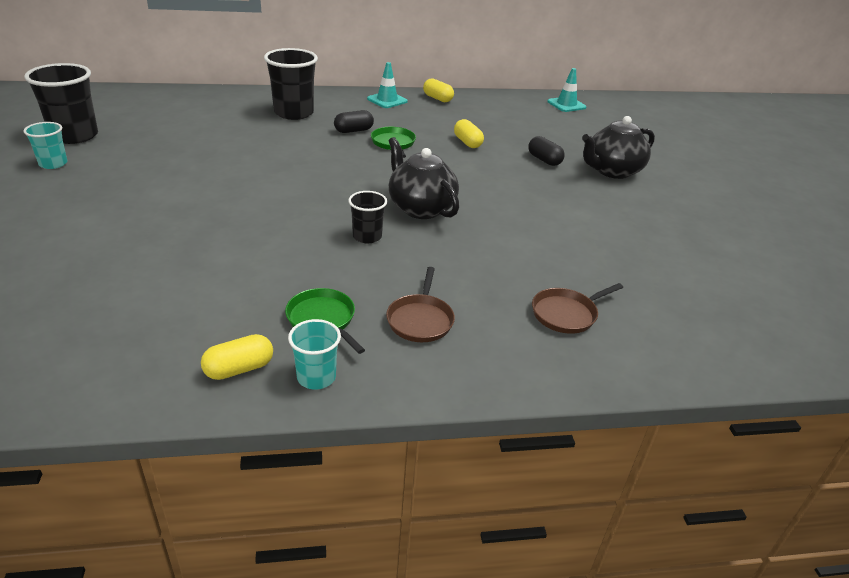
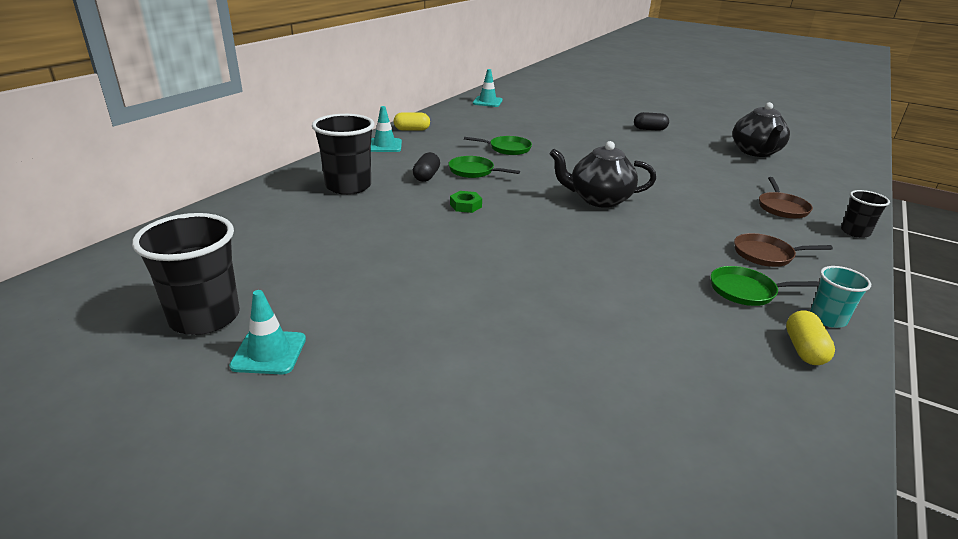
camera: 50 degrees left, 5 degrees down
turquoise cup [24,122,67,169] -> turquoise traffic cone [229,290,306,374]
black cup [348,191,387,243] -> black cup moved to [841,190,890,238]
brown pan [386,267,455,342] -> brown pan turned 135 degrees clockwise [734,233,833,267]
yellow capsule [454,119,484,148] -> green pan [464,136,532,155]
black capsule [528,136,565,166] -> black capsule moved to [634,112,669,131]
black teapot [582,116,655,179] -> black teapot moved to [732,102,790,157]
none -> green nut [450,191,482,213]

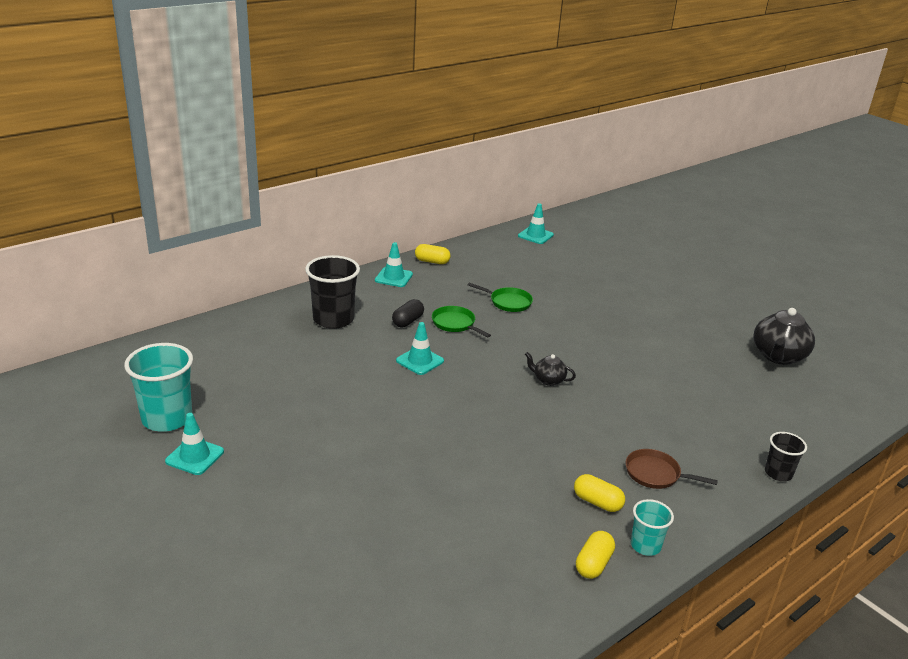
camera: 20 degrees right, 0 degrees up
black cup [132,213,240,335] -> turquoise cup [124,343,193,432]
green nut [450,191,482,213] -> turquoise traffic cone [396,322,444,375]
black teapot [550,141,656,208] -> black teapot [525,352,576,386], size x0.53
black capsule [634,112,669,131] -> none
green pan [711,266,819,306] -> yellow capsule [574,474,625,512]
brown pan [759,177,813,219] -> none

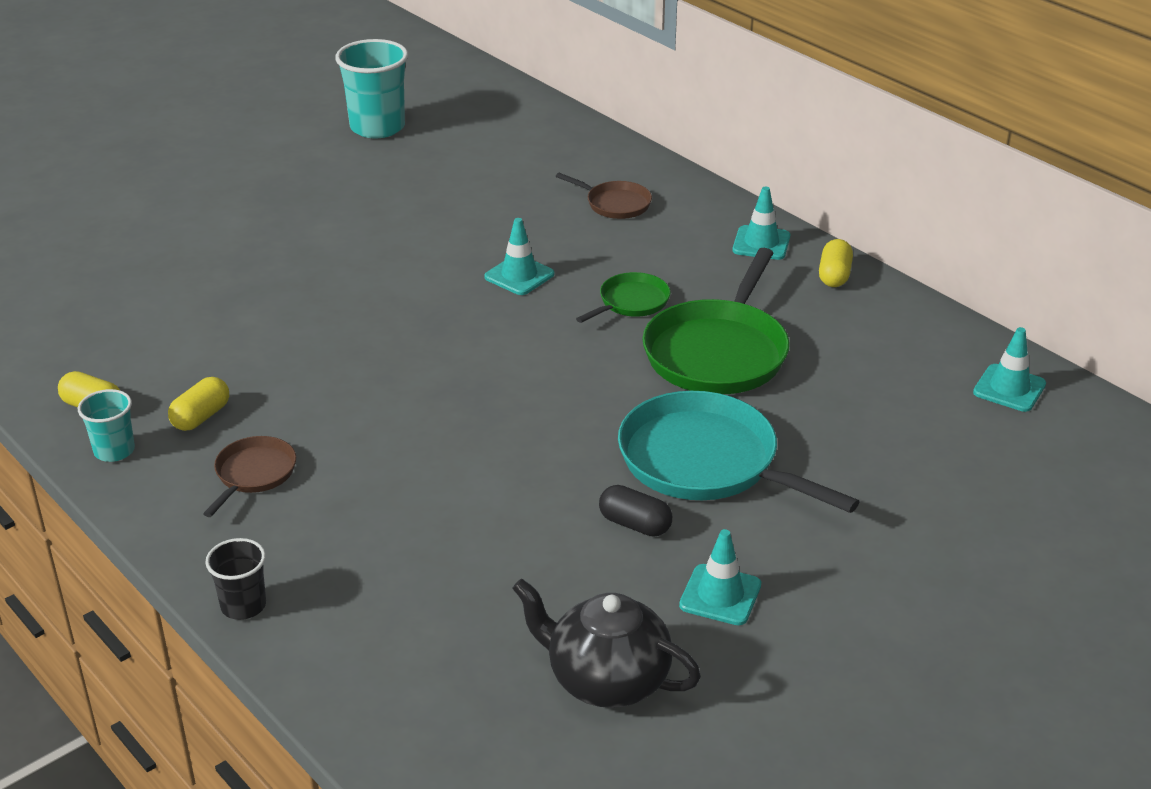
camera: 90 degrees right, 5 degrees up
turquoise traffic cone [165,413,224,475] -> turquoise traffic cone moved to [679,529,761,625]
black cup [305,255,360,329] -> brown pan [556,173,652,219]
black capsule [392,299,424,327] -> black capsule moved to [599,485,672,537]
green pan [468,283,533,312] -> green pan [642,248,790,394], size x1.97
black teapot [525,352,576,386] -> none
none -> turquoise pan [618,391,860,513]

